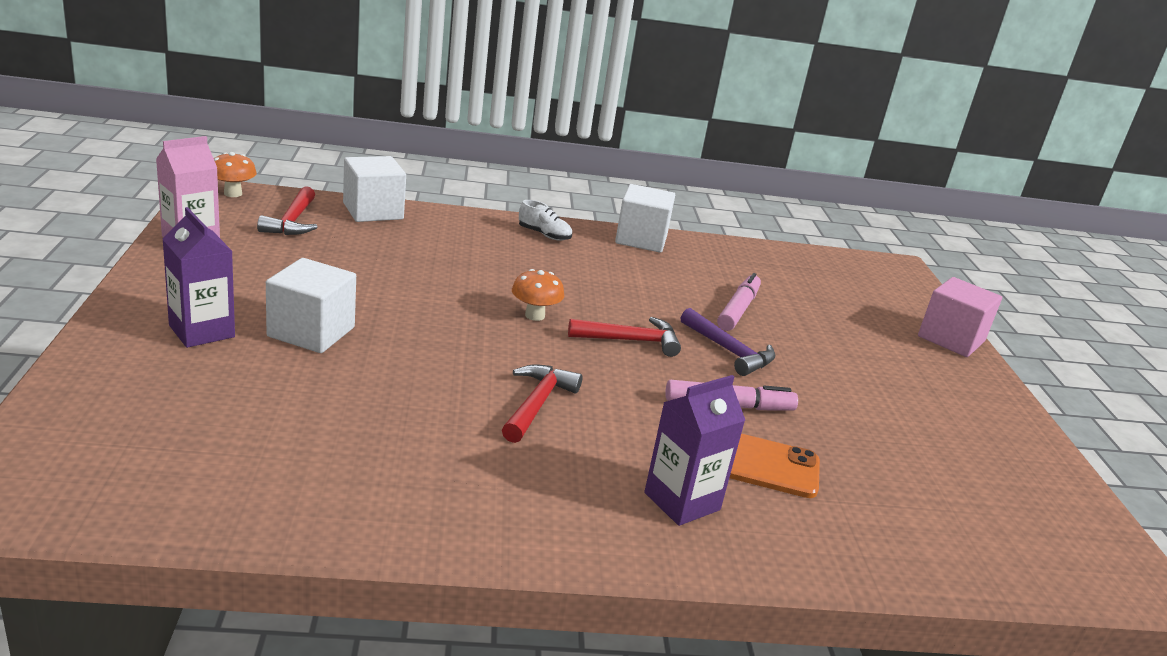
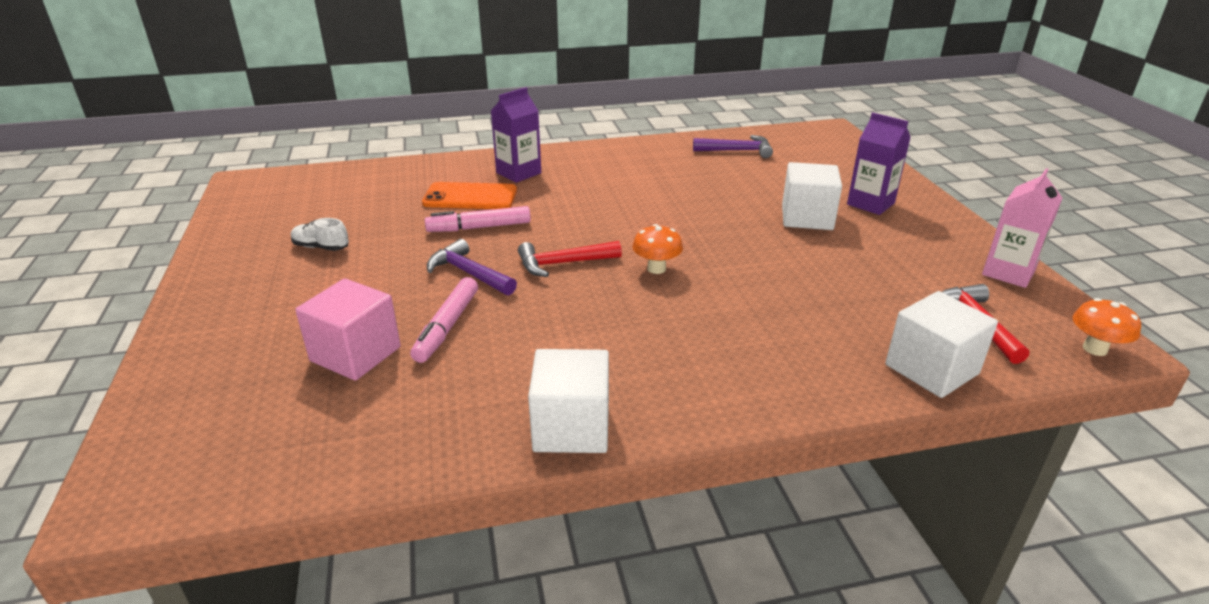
camera: 175 degrees right, 5 degrees up
red hammer [502,364,583,443] -> none
white shoe [519,200,572,241] -> white shoe moved to [291,218,349,251]
pink cube [918,277,1002,357] -> pink cube moved to [295,278,401,381]
none -> purple hammer [693,135,773,158]

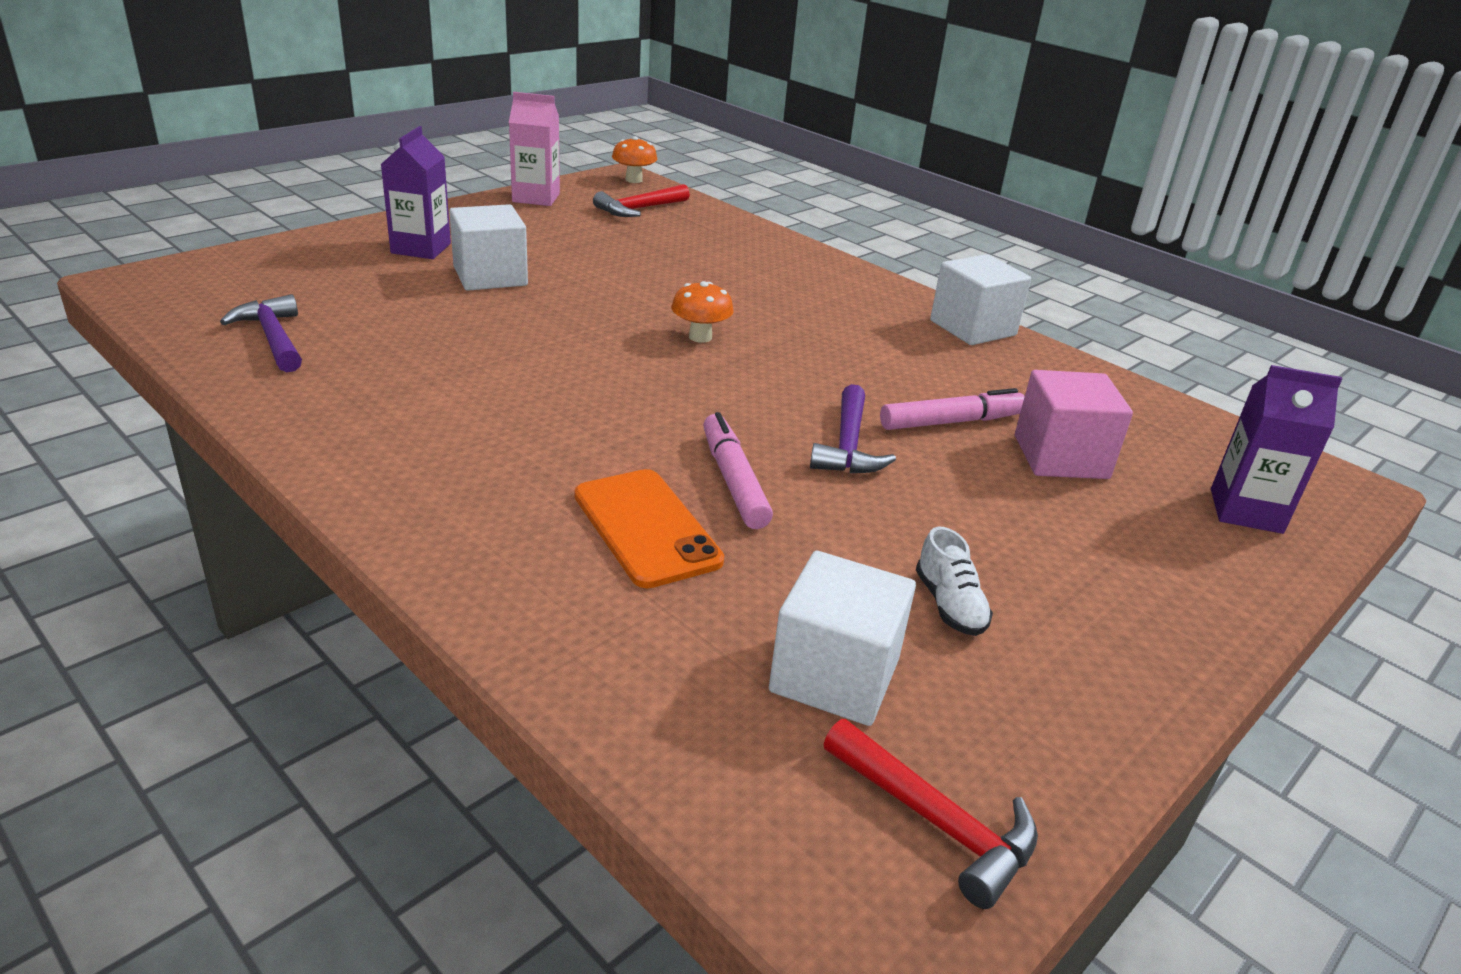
camera: 125 degrees left, 0 degrees up
pink marker [425,206,531,232] -> pink marker turned 150 degrees counterclockwise [703,412,773,529]
purple carton [491,87,541,183] -> purple carton moved to [1211,365,1343,534]
red hammer [518,241,622,277] -> red hammer moved to [823,719,1038,909]
white cube [885,291,998,398] -> white cube moved to [769,551,916,726]

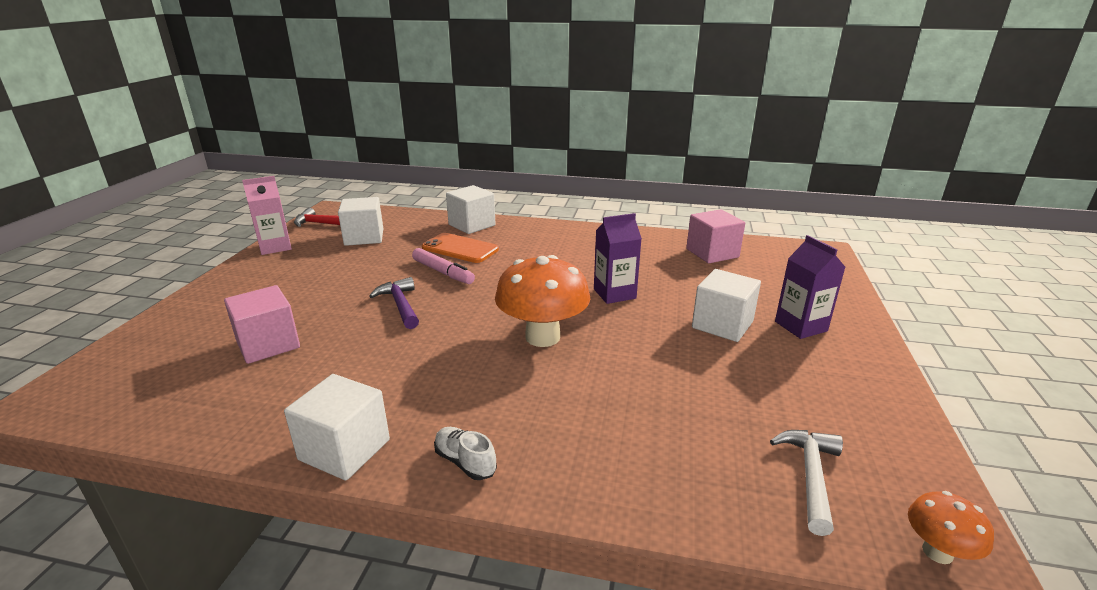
camera: 150 degrees right, 5 degrees down
purple hammer [220,294,302,372] -> pink cube [686,209,745,263]
pink carton [509,92,560,206] -> pink carton moved to [242,176,292,255]
red hammer [593,184,690,217] -> white hammer [770,430,843,536]
orange mushroom [671,281,734,343] -> orange mushroom [495,255,590,347], size x2.04
pink marker [880,388,1025,430] -> none
white shoe [916,527,993,636] -> white shoe moved to [434,427,497,480]
purple carton [1211,365,1343,534] -> purple carton moved to [594,213,642,304]
none -> white cube [446,185,496,234]

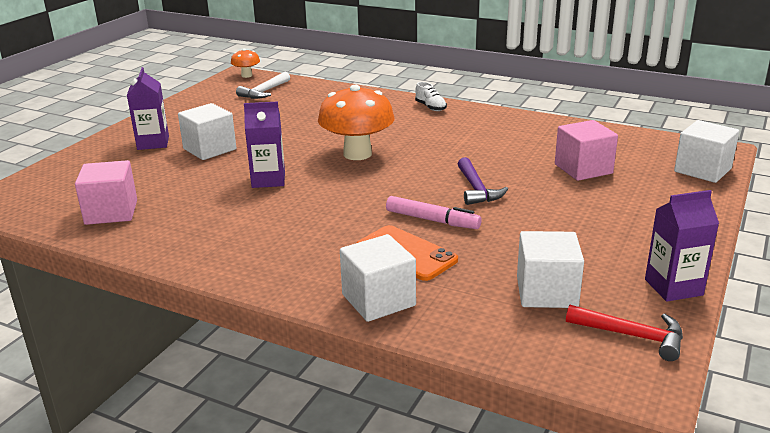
camera: 165 degrees left, 0 degrees up
pink carton [242,176,292,255] -> purple carton [645,190,719,302]
white cube [284,374,390,480] -> white cube moved to [674,120,739,183]
pink marker [412,248,475,284] -> pink marker turned 150 degrees clockwise [386,196,482,229]

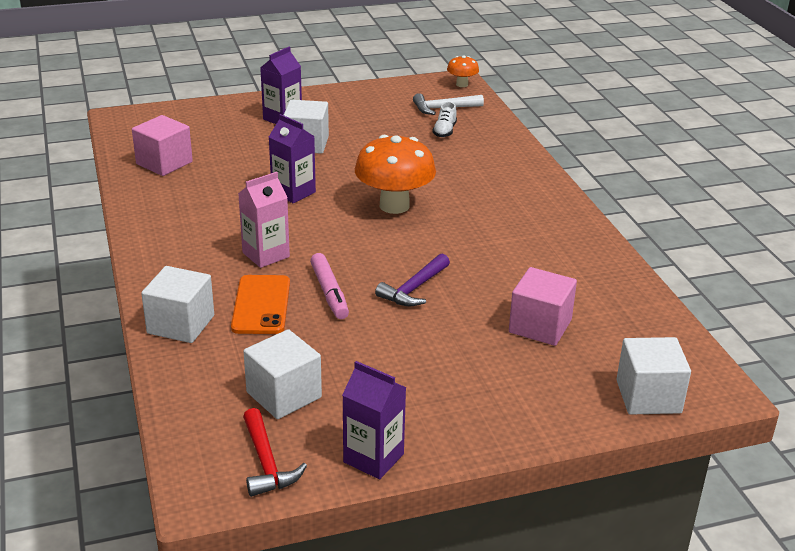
camera: 45 degrees right, 5 degrees up
white shoe [415,82,447,111] -> white shoe moved to [433,102,457,137]
none -> pink carton [238,172,290,268]

